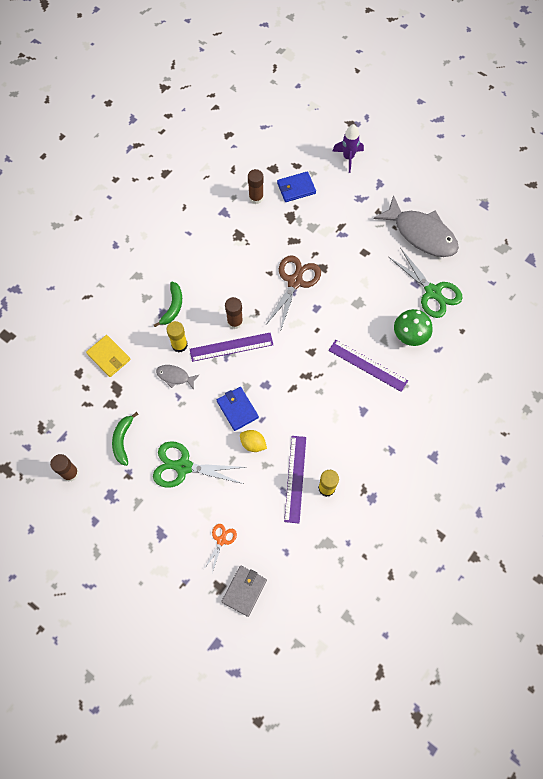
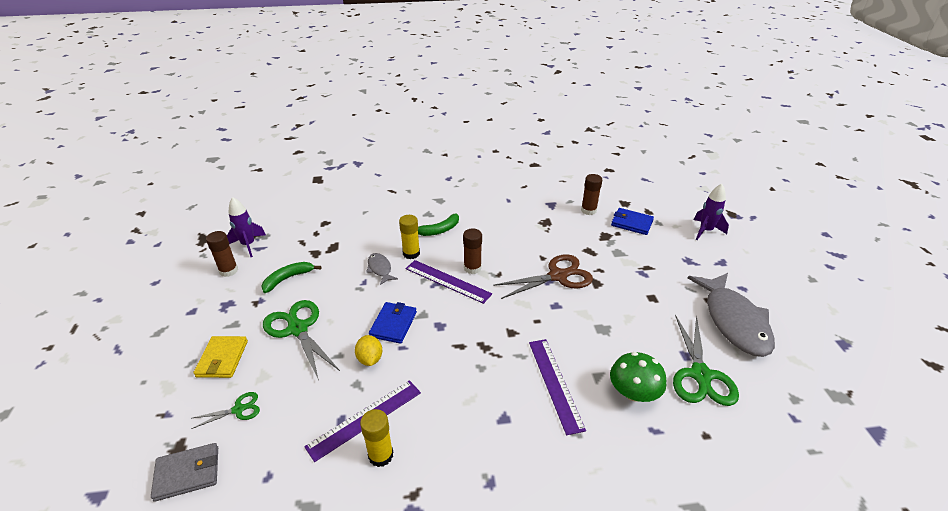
camera: 45 degrees right, 30 degrees down
yellow wallet [86,335,130,377] -> yellow wallet moved to [193,336,248,378]
orange scissors [204,524,237,573] -> green scissors [191,392,260,429]
none -> purple rocket [227,197,266,257]

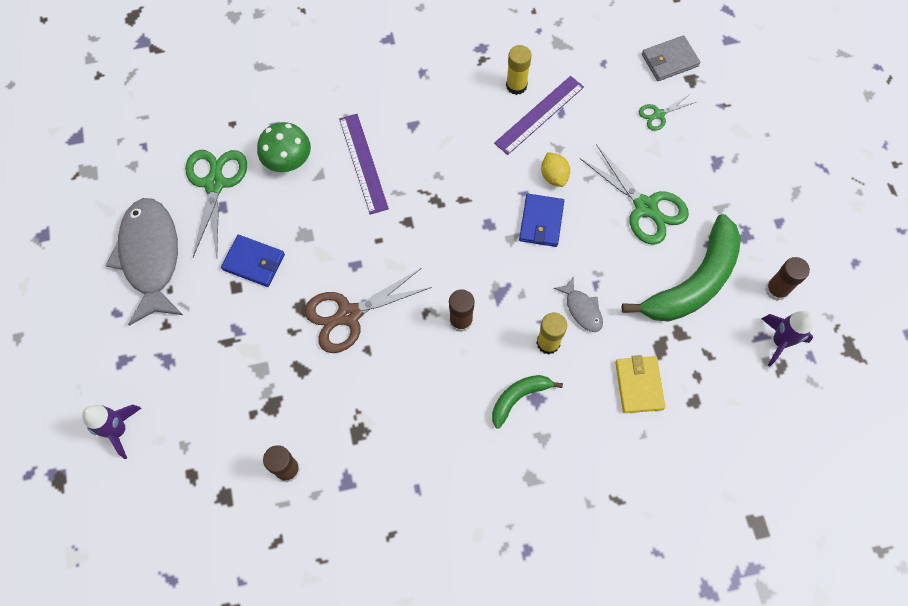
camera: 175 degrees right, 30 degrees up
yellow wallet [193,336,248,378] -> yellow wallet moved to [615,355,665,413]
green banana [261,262,321,293] -> green banana [622,214,741,322], size x1.96
purple ruler [405,260,492,304] -> none
blue wallet [611,208,654,235] -> blue wallet moved to [221,235,285,287]

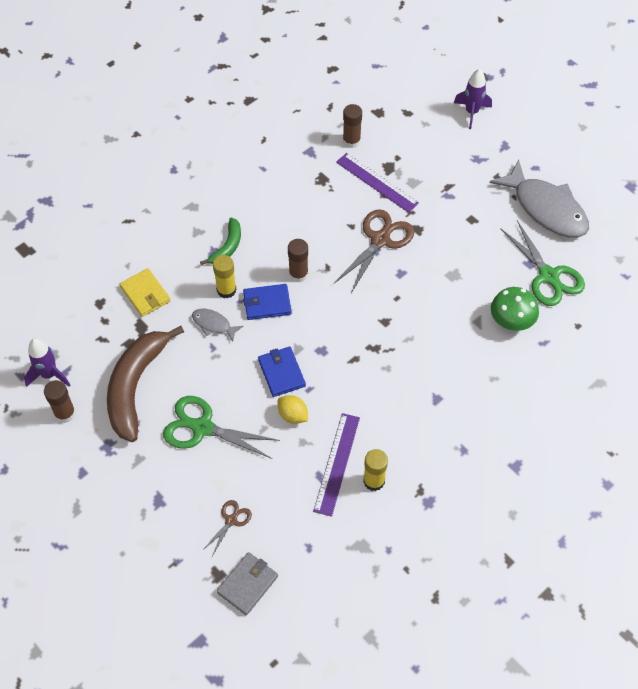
camera: 150 degrees right, 10 degrees down
blue wallet [221,235,285,287] -> blue wallet moved to [243,284,291,320]
purple ruler [339,114,389,215] -> purple ruler moved to [336,153,419,213]
green banana [622,214,741,322] -> brown banana [107,326,184,442]
green scissors [638,94,696,131] -> brown scissors [202,500,252,556]

